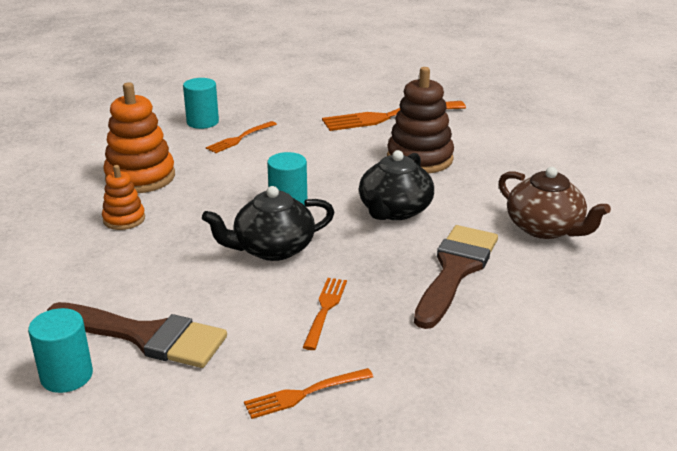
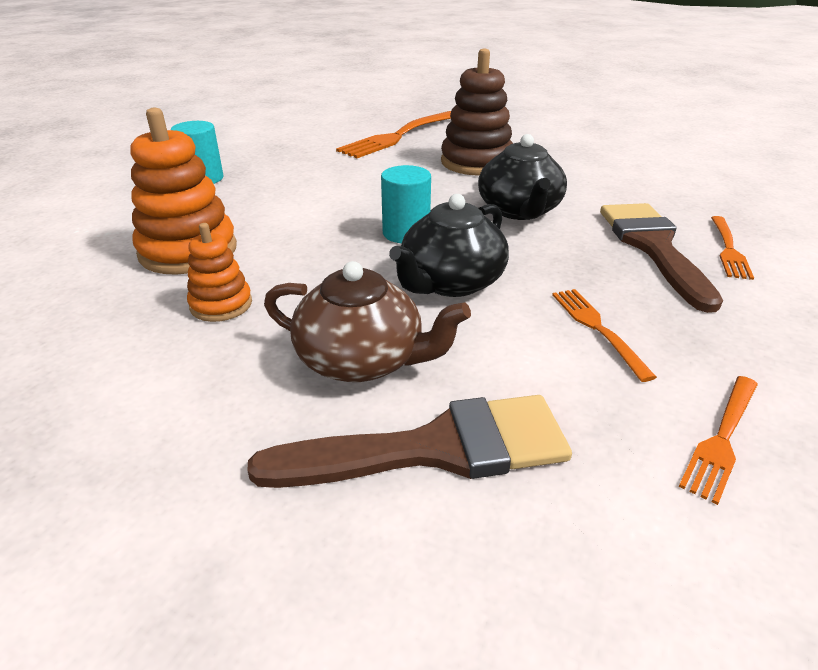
camera: 30 degrees left, 5 degrees up
turquoise cylinder [28,308,93,393] -> none
orange fork [206,121,277,153] -> orange fork moved to [711,216,754,280]
brown teapot [499,167,611,239] -> brown teapot moved to [264,261,471,382]

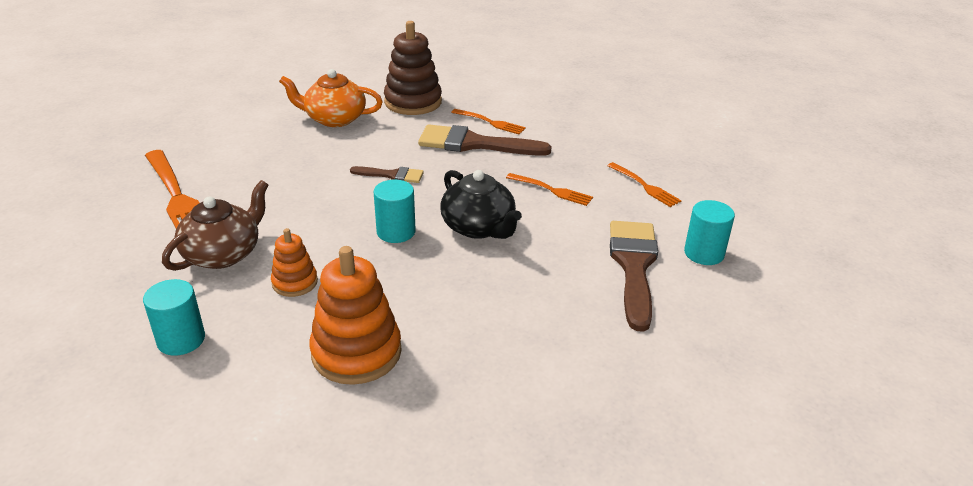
camera: 75 degrees left, 0 degrees up
orange stacking toy [187,223,252,322] -> orange stacking toy moved to [271,228,318,297]
brown teapot [264,261,471,382] -> brown teapot moved to [162,180,268,271]
brown stacking toy [441,49,513,175] -> brown stacking toy moved to [384,21,442,115]
black teapot [478,134,567,220] -> brown brush [350,166,424,183]
orange fork [552,289,657,382] -> orange fork turned 150 degrees counterclockwise [506,173,593,206]
none -> orange teapot [279,69,383,127]
none -> turquoise cylinder [684,200,735,265]

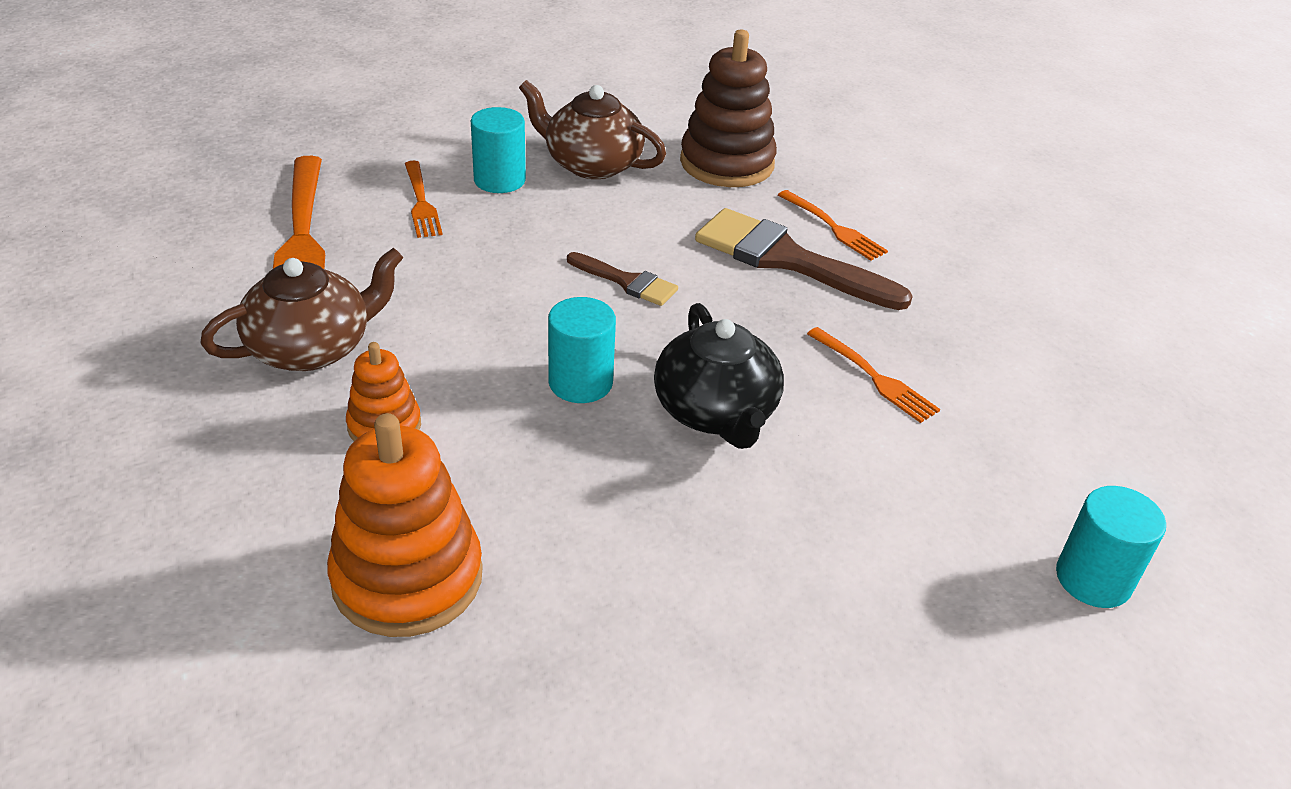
camera: 20 degrees right, 5 degrees up
turquoise cylinder [143,279,205,356] -> turquoise cylinder moved to [471,107,526,193]
orange teapot [279,69,383,127] -> brown teapot [519,80,666,179]
orange fork [607,162,682,207] -> orange fork moved to [405,161,443,238]
brown brush [610,221,658,332] -> none

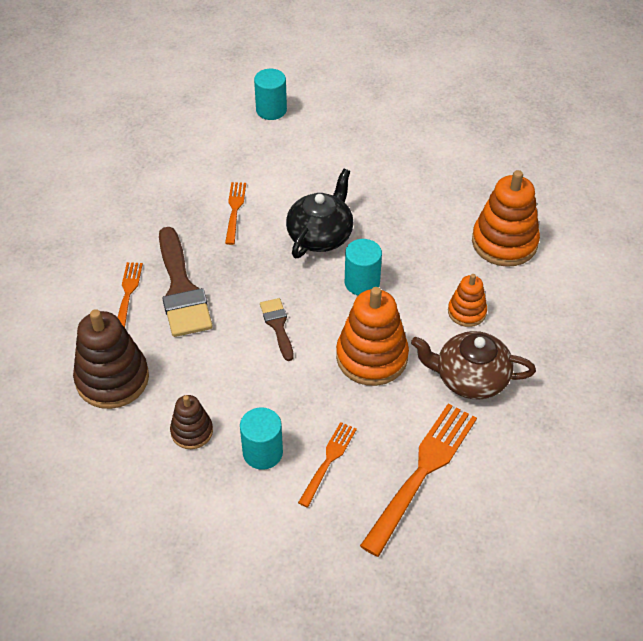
camera: 135 degrees left, 10 degrees up
brown teapot [519,80,666,179] -> brown stacking toy [170,395,213,449]
none -> orange stacking toy [336,287,409,386]

